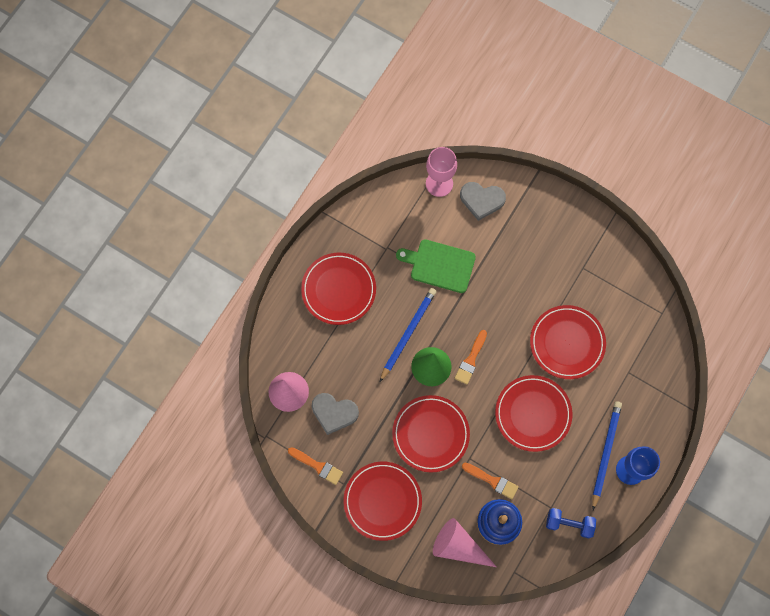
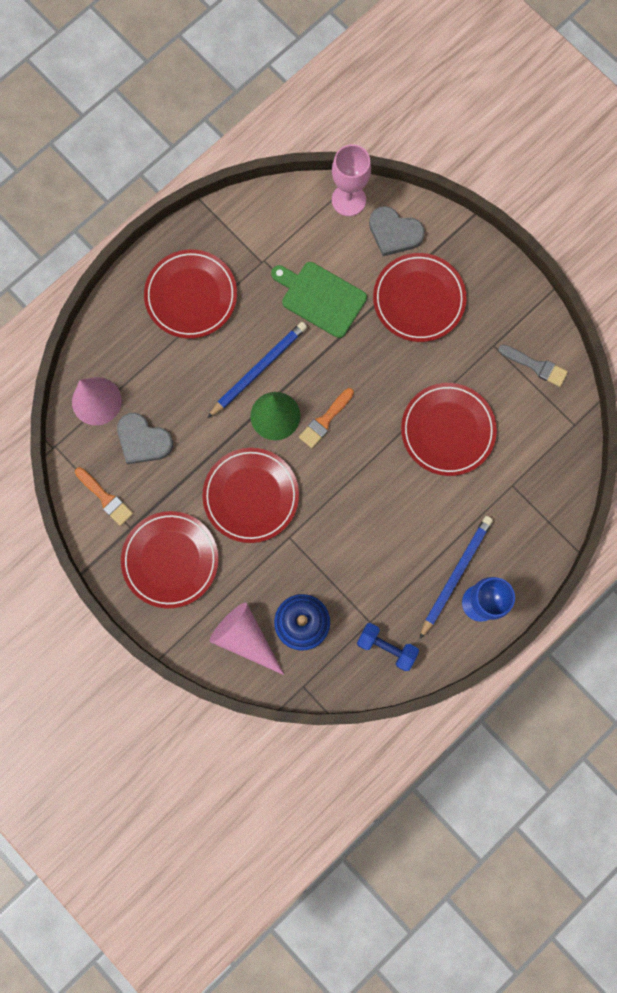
camera: 15 degrees right, 5 degrees up
orange brush [462,463,519,499] -> none
red plate [495,375,572,452] -> red plate moved to [373,253,466,342]
none -> grey brush [498,345,568,387]

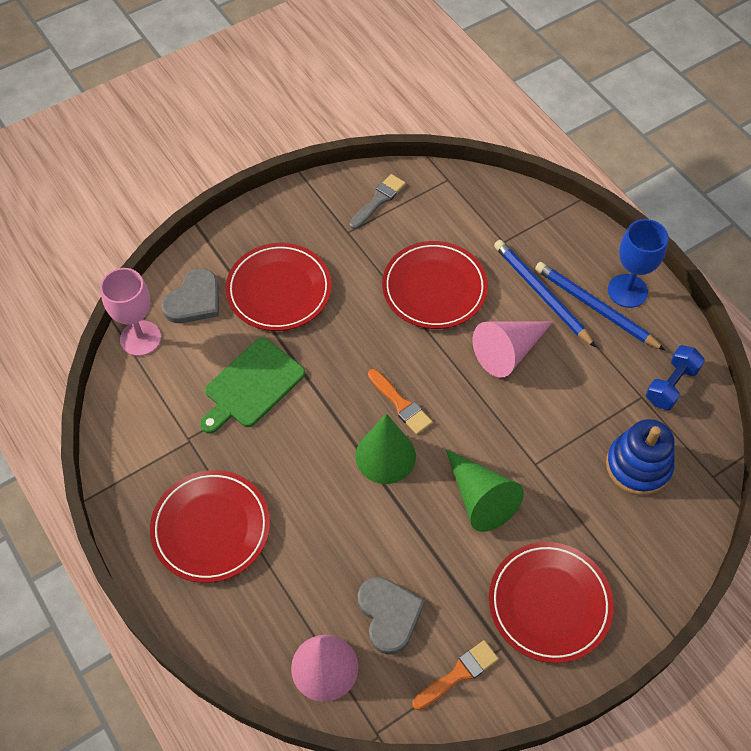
camera: 80 degrees left, 20 degrees down
grey heart [117,413,173,464] -> grey heart turned 60 degrees counterclockwise [358,577,425,655]
red plate [202,448,299,543] -> green cone [446,449,524,532]
blue pencil [207,322,307,418] -> blue pencil moved to [494,240,596,347]
pink cone [210,603,284,675] -> pink cone moved to [473,322,553,378]

